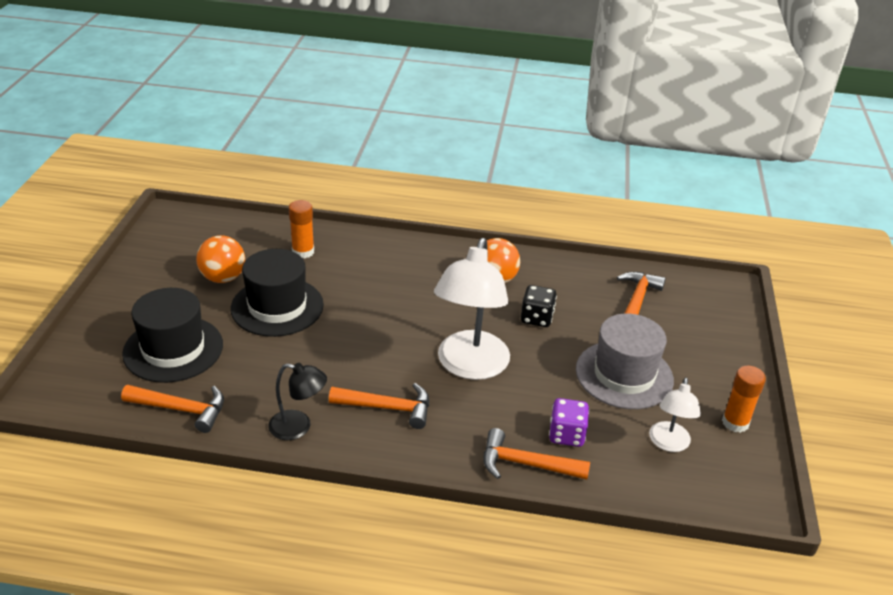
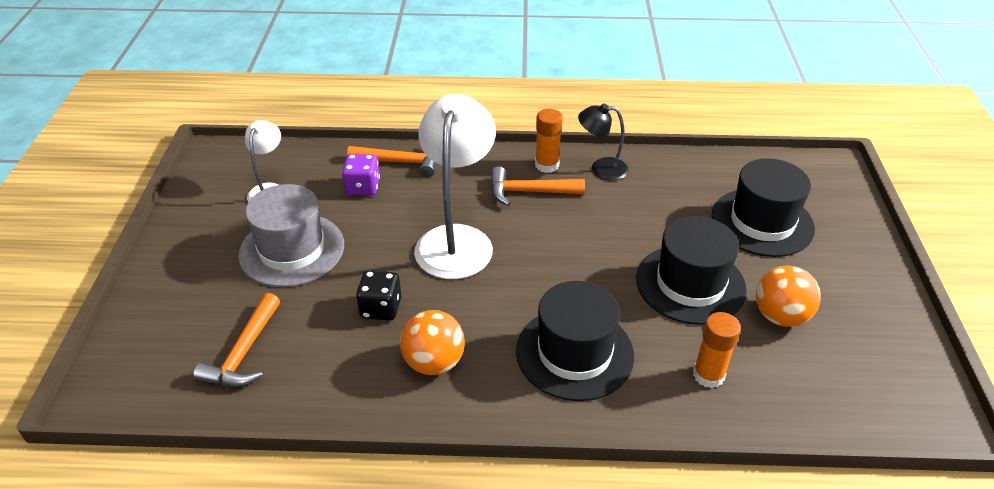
camera: 175 degrees right, 5 degrees up
orange hammer [121,385,224,433] -> none
orange glue stick [722,366,766,433] -> orange glue stick moved to [535,109,563,173]
none -> black hat [516,281,634,401]

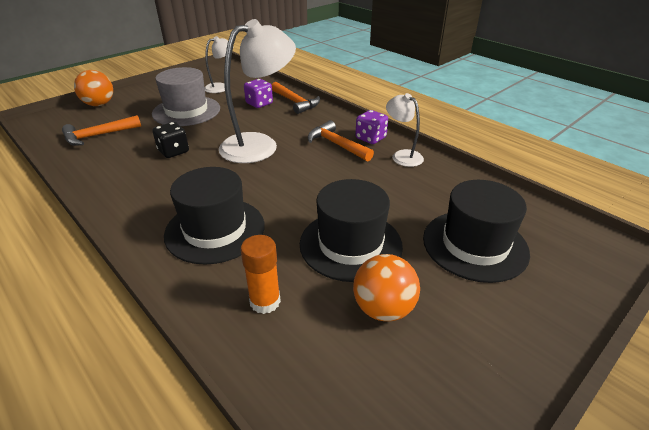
camera: 45 degrees right, 5 degrees down
orange ball [400,310,465,375] -> orange ball moved to [74,70,113,106]
orange glue stick [535,109,563,173] -> purple dice [355,110,388,144]
black lamp [578,104,629,181] -> white lamp [386,93,424,167]

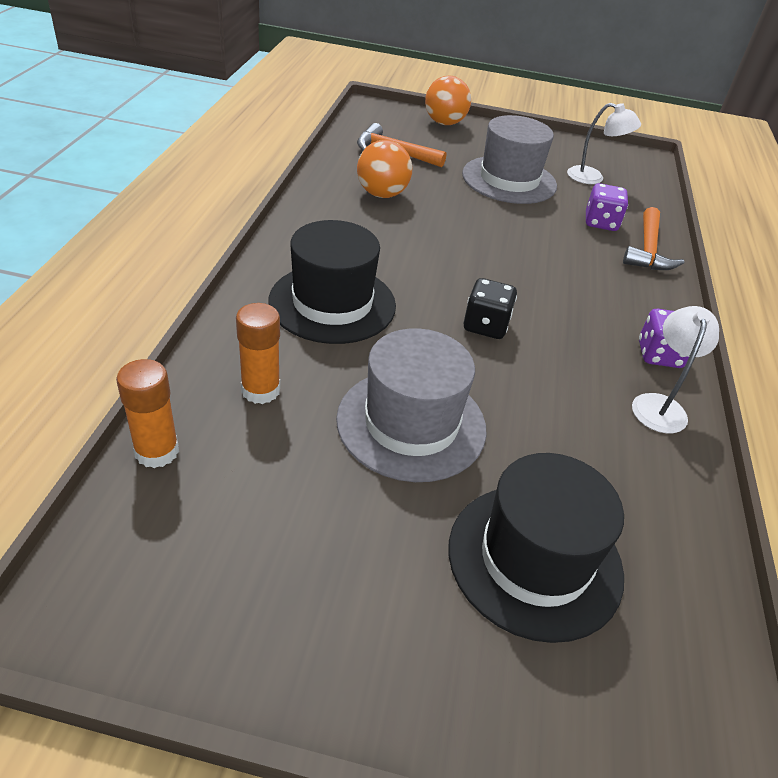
camera: 50 degrees right, 5 degrees up
black dice [152,122,189,158] -> black dice moved to [464,278,517,339]
white lamp [219,19,296,163] -> none
black hat [300,179,403,282] -> grey hat [336,328,487,482]
orange hammer [308,120,374,161] -> none
orange ball [353,254,420,321] -> orange ball moved to [357,140,412,198]
none -> orange glue stick [116,359,179,468]

